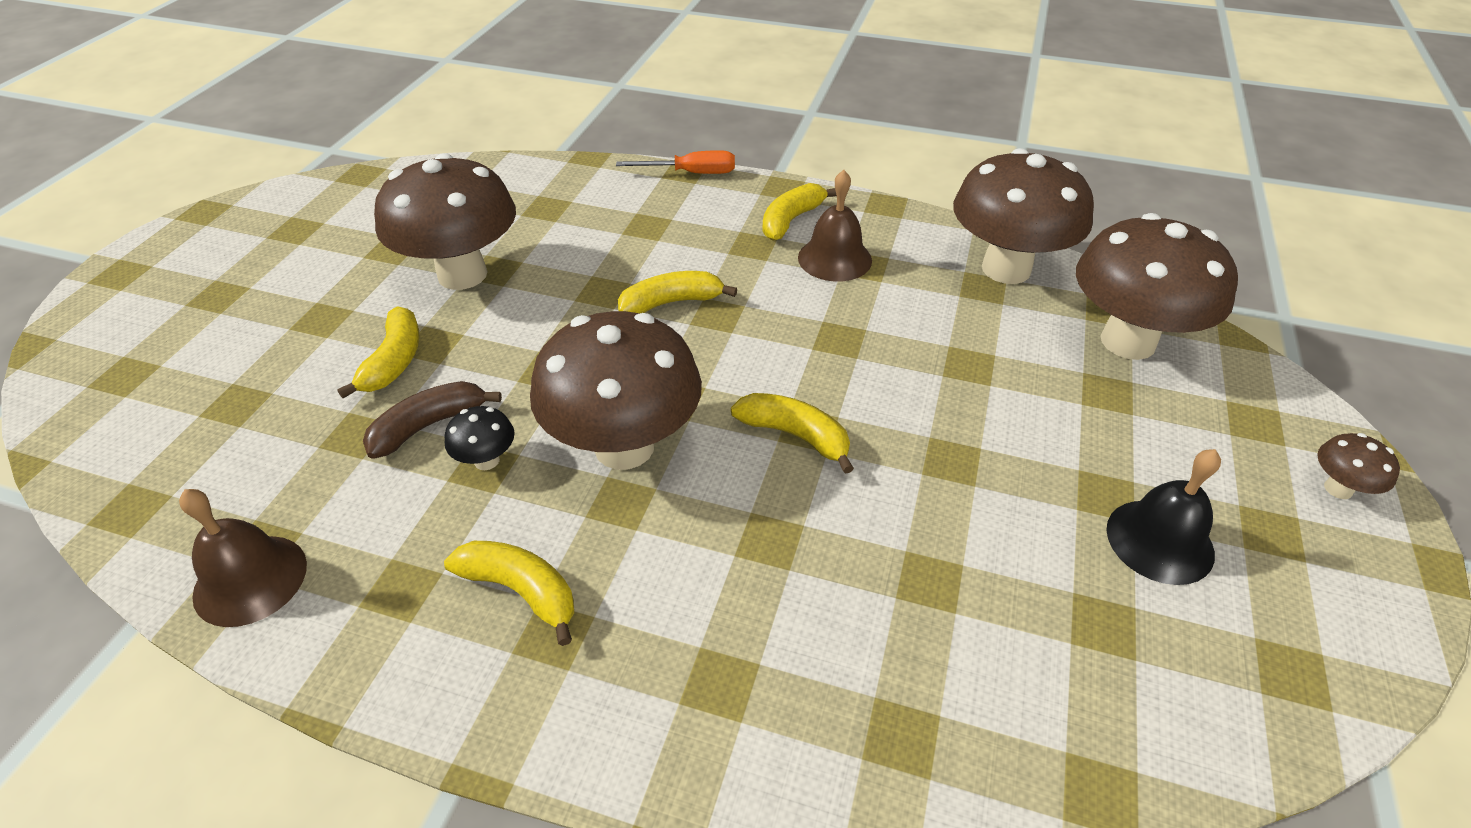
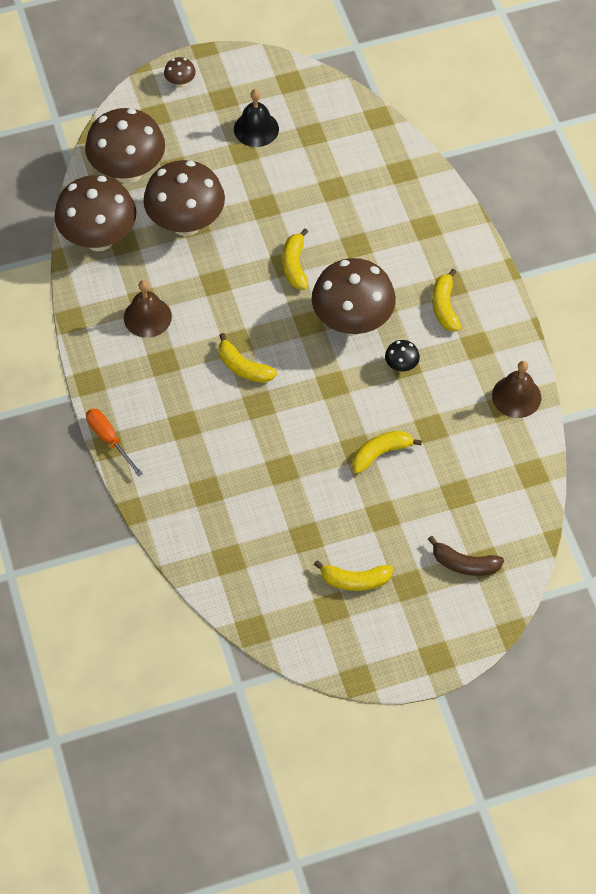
camera: 125 degrees left, 15 degrees up
brown banana [363,381,502,459] -> brown banana moved to [428,536,504,576]
brown mushroom [374,153,516,290] -> brown mushroom moved to [143,160,225,236]
yellow banana [762,183,837,241] -> yellow banana moved to [314,560,393,591]

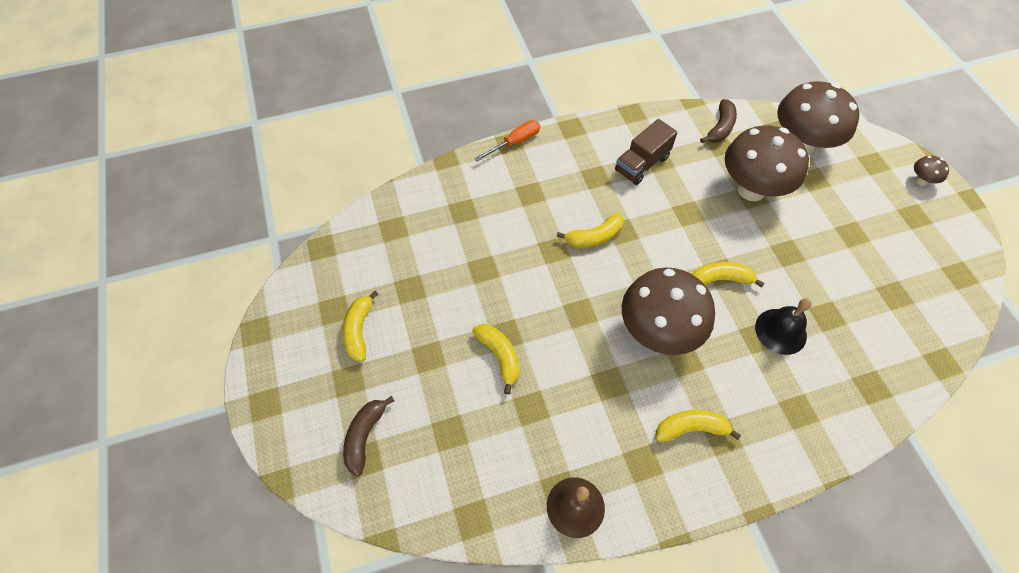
camera: 90 degrees right, 0 degrees up
brown mushroom [54,175,136,251] -> brown banana [700,99,737,143]
brown bell [124,280,172,338] -> brown truck [615,119,678,185]
yellow banana [219,333,277,383] -> yellow banana turned 150 degrees counterclockwise [557,213,624,248]
black bell [234,89,279,147] -> black bell moved to [755,298,812,355]
black mushroom [385,340,420,371] -> none

